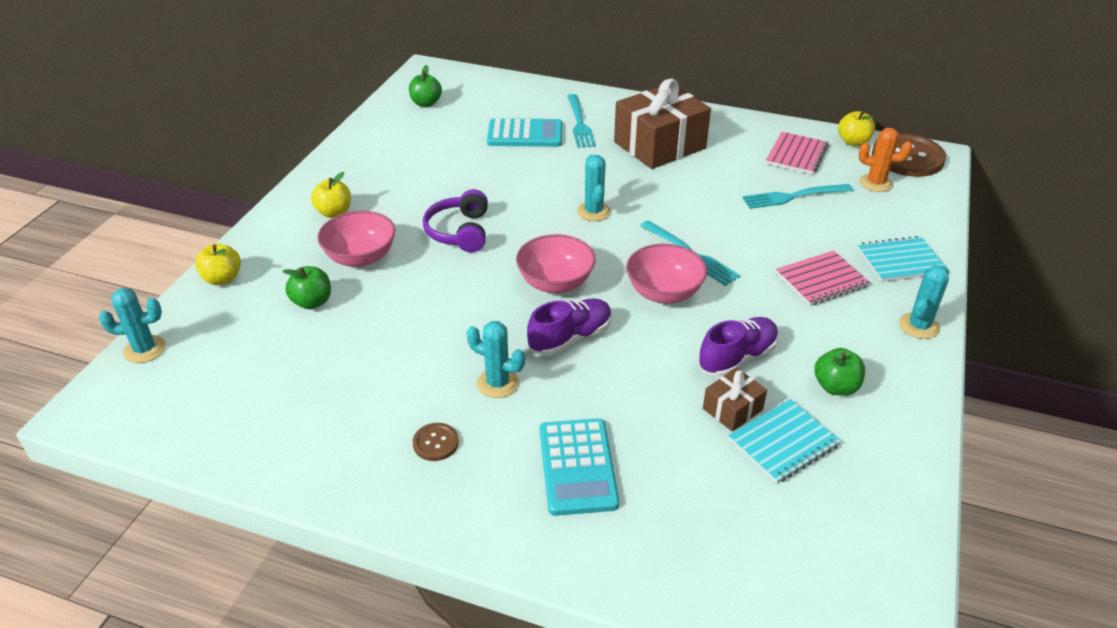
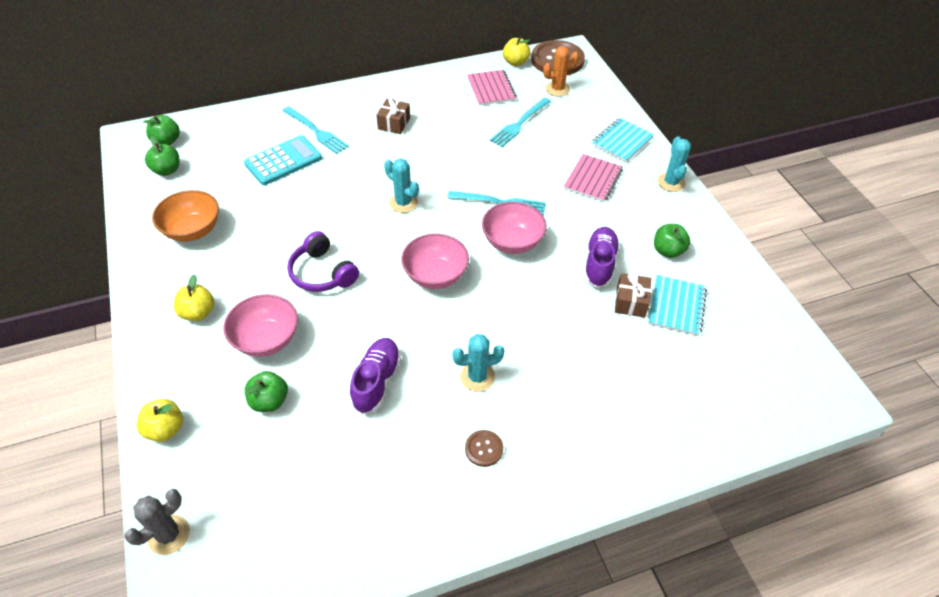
camera: 40 degrees left, 10 degrees up
turquoise cactus [99,288,166,363] -> grey cactus [124,489,190,555]
purple shoe [527,298,612,356] -> purple shoe moved to [350,338,401,414]
turquoise calculator [539,418,619,516] -> none
brown gift [614,79,711,169] -> brown gift [376,98,410,134], size x0.46
none -> green apple [143,115,180,145]
none -> orange bowl [152,190,219,242]

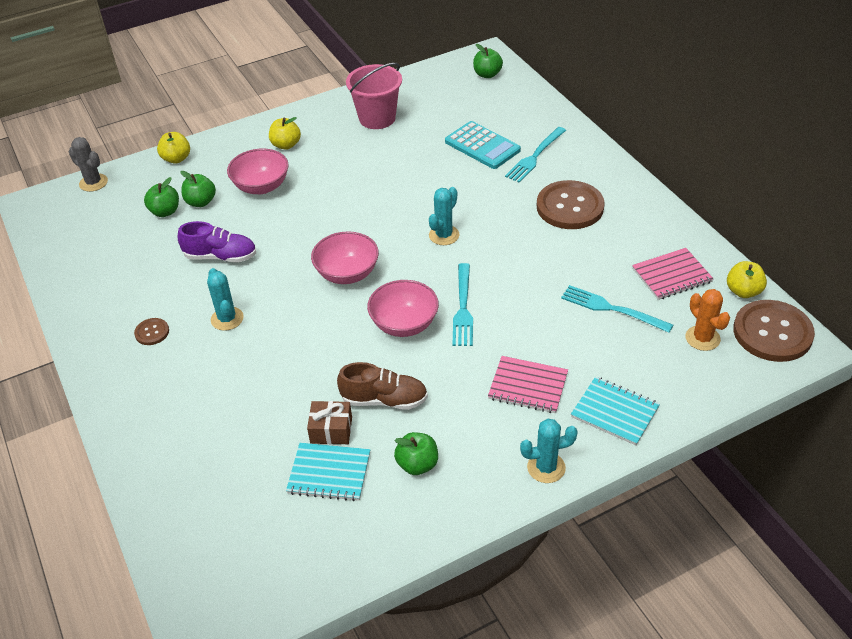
camera: 85 degrees right, 5 degrees down
green apple [145,136,180,176] -> green apple moved to [144,177,179,217]
orange bowl [152,190,219,242] -> pink bucket [346,63,402,129]
purple headphones [287,231,359,292] -> none
brown gift [376,98,410,134] -> brown button [537,180,605,229]
purple shoe [584,227,620,288] -> brown shoe [337,362,428,410]

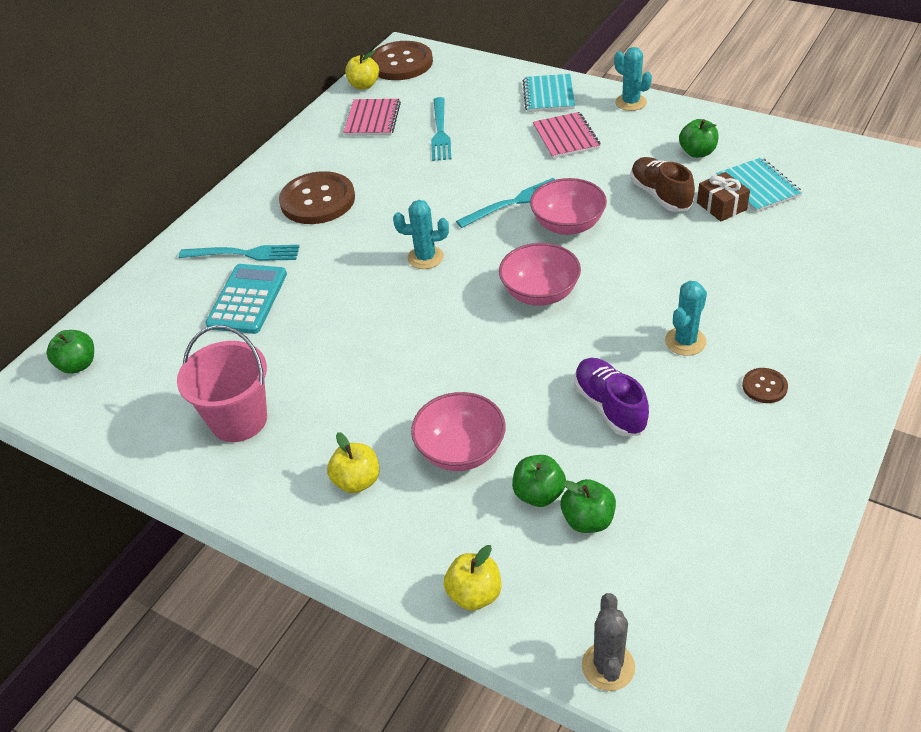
camera: 120 degrees left, 0 degrees up
pink notebook [632,248,714,300] -> pink notebook turned 60 degrees clockwise [343,99,401,136]
orange cactus [685,289,730,351] -> none

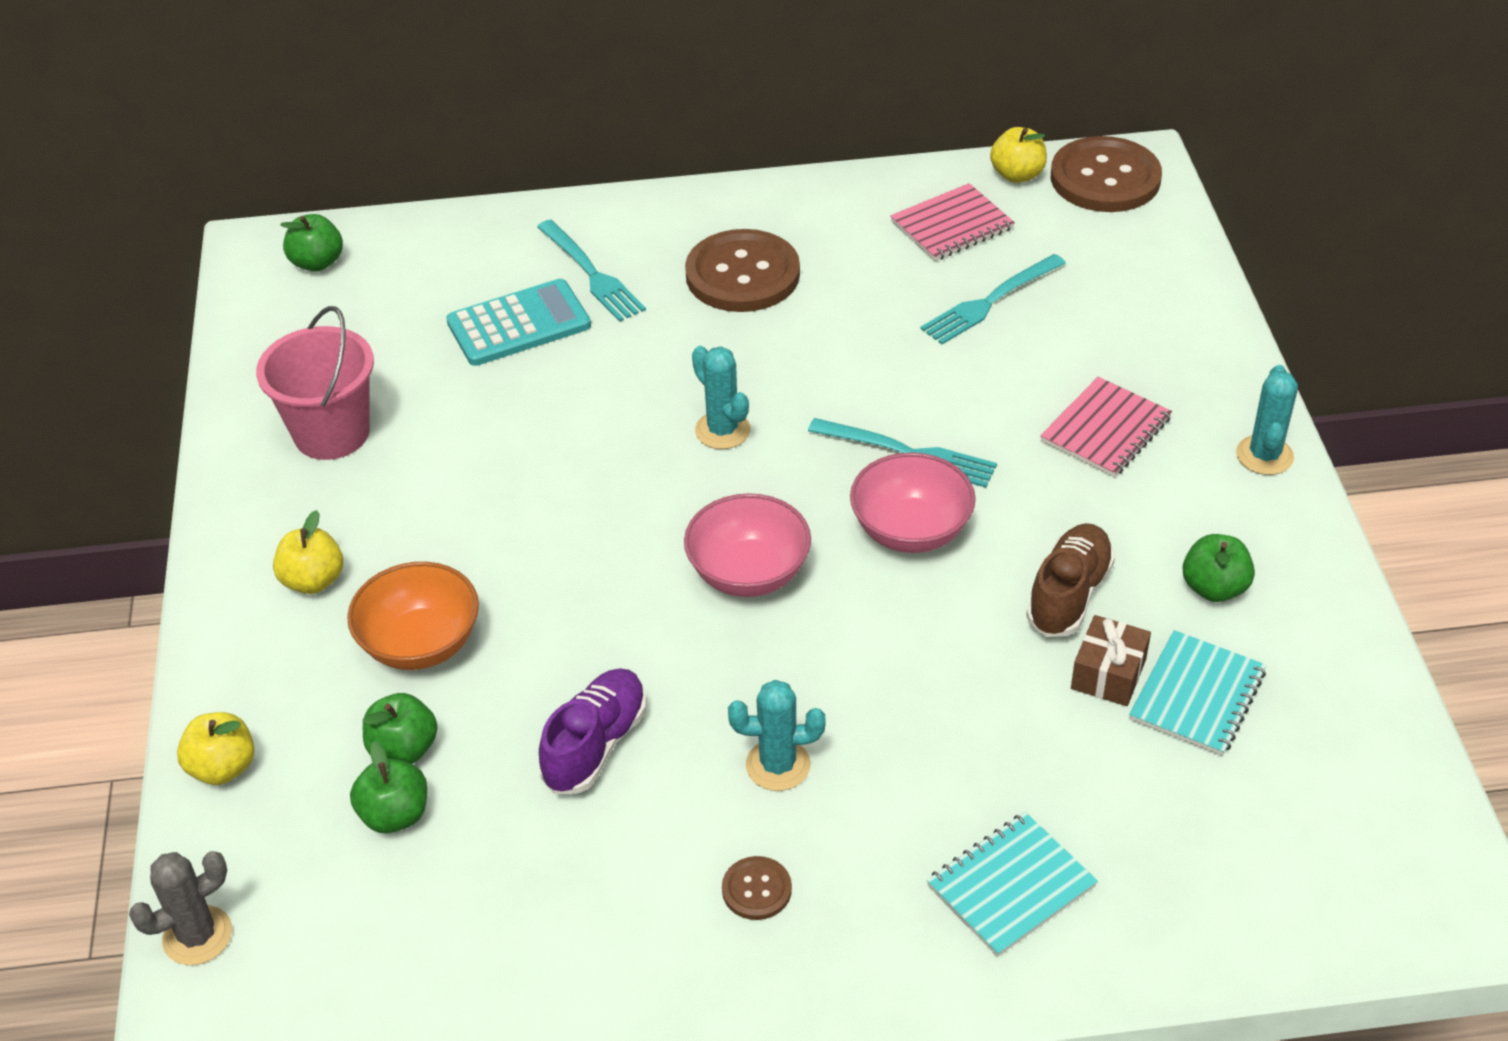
camera: 50 degrees right, 0 degrees up
pink bowl [411,392,506,471] -> orange bowl [347,562,479,670]
turquoise notebook [523,74,575,112] -> turquoise notebook moved to [927,812,1098,957]

